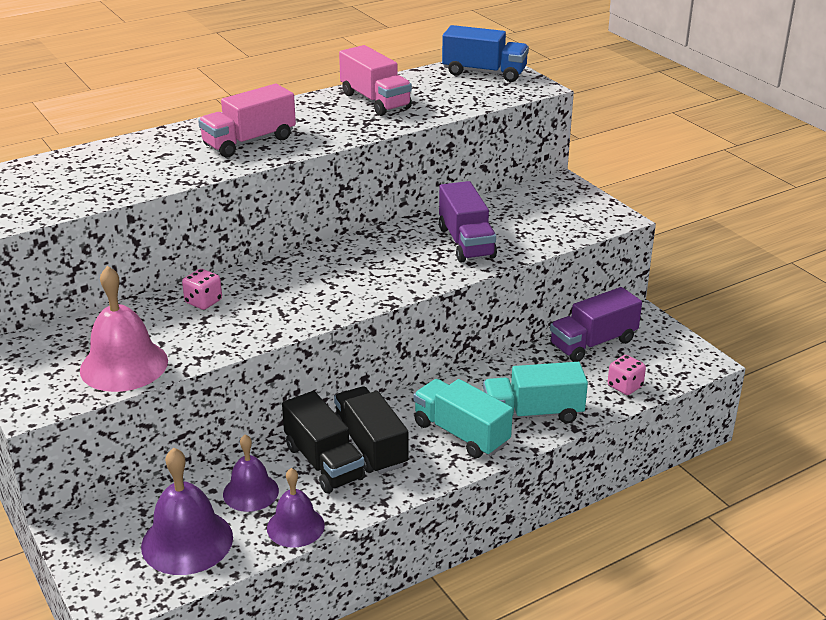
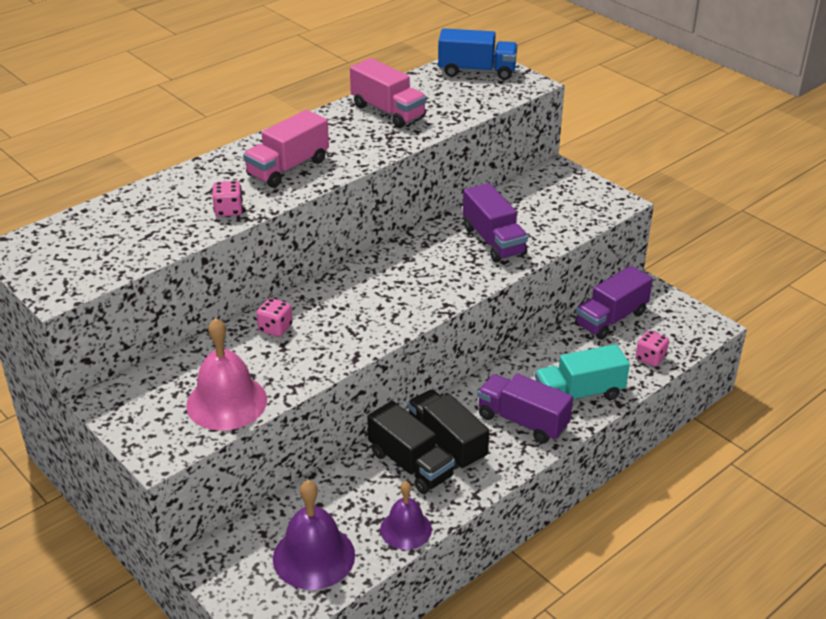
camera: 10 degrees left, 5 degrees up
purple bell [223,435,279,512] -> none
turquoise truck [413,379,513,458] -> purple truck [477,373,573,444]
none -> pink dice [212,181,243,217]

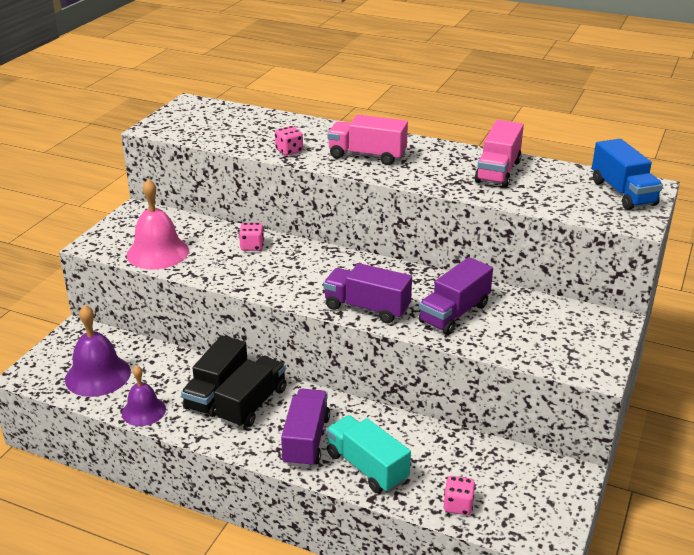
camera: 65 degrees right, 5 degrees down
purple truck [575,266,653,340] -> purple truck moved to [323,263,412,323]

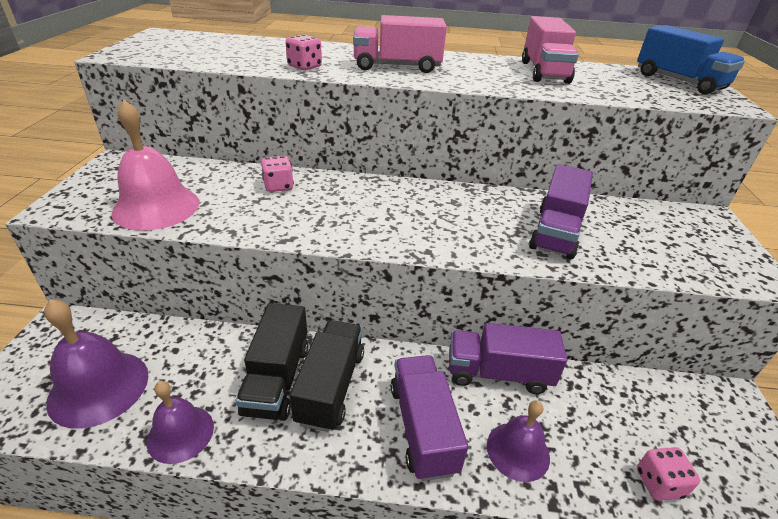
camera: 20 degrees left, 5 degrees up
purple truck [323,263,412,323] -> purple truck moved to [449,323,567,394]
turquoise truck [326,415,411,493] -> purple bell [487,400,550,482]

